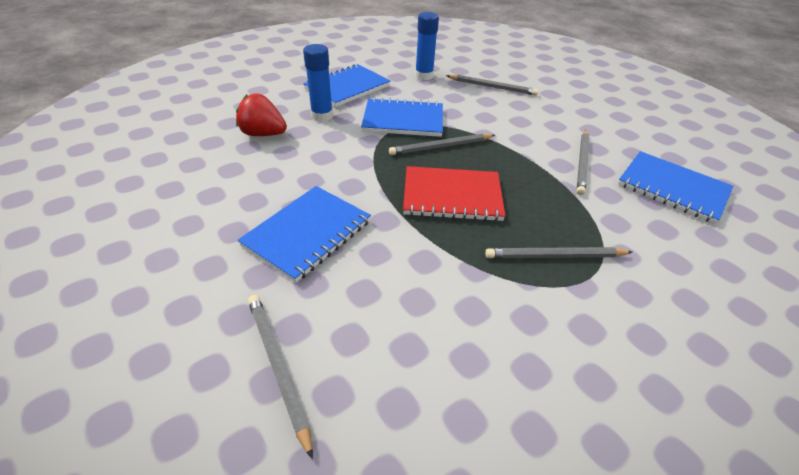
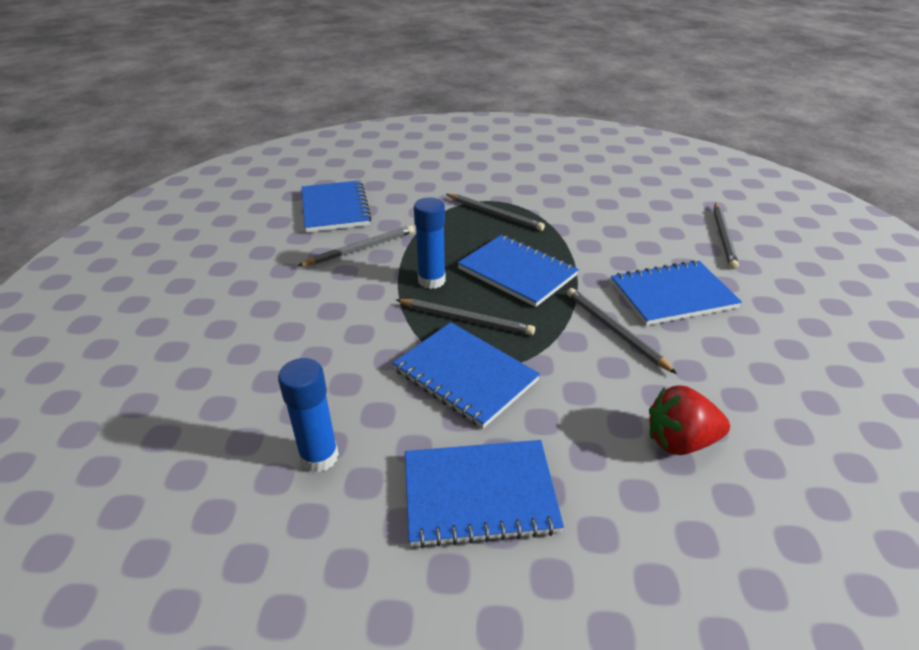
camera: 140 degrees left, 5 degrees down
red strawberry [236,94,287,136] -> red strawberry turned 120 degrees clockwise [649,386,730,455]
blue glue stick [303,44,333,121] -> blue glue stick moved to [414,197,446,289]
red notebook [403,166,506,221] -> blue notebook [457,235,579,307]
grey pencil [446,75,539,96] -> grey pencil moved to [567,288,677,374]

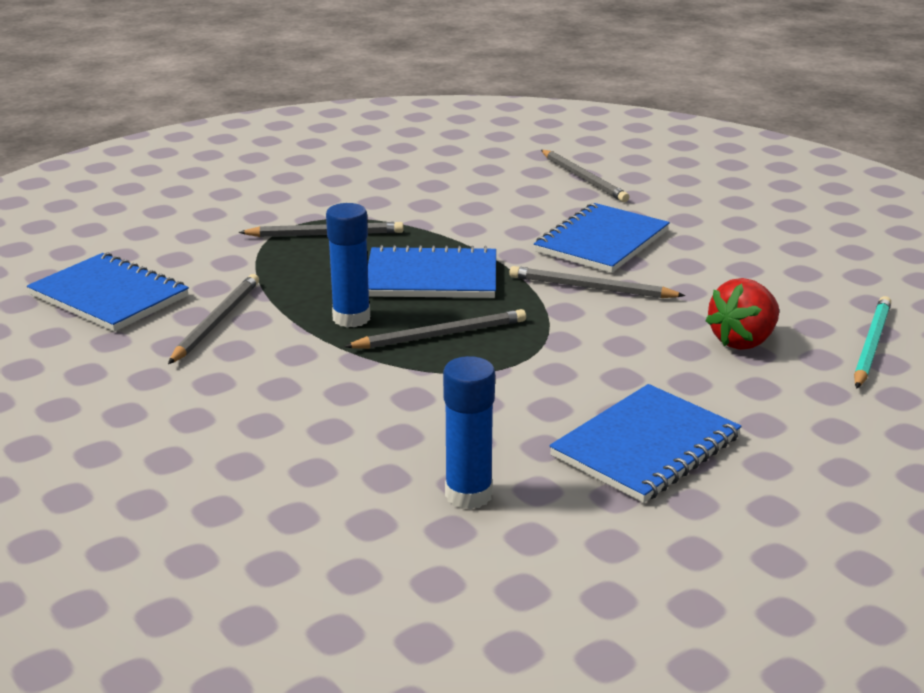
camera: 40 degrees left, 10 degrees down
blue notebook [393,322,540,428] -> none
none -> turquoise pencil [854,296,891,388]

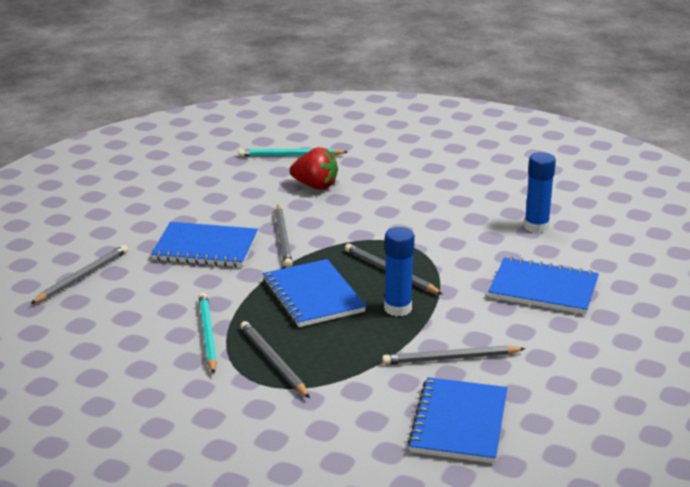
camera: 115 degrees left, 0 degrees up
blue notebook [549,384,742,503] -> blue notebook moved to [488,257,599,315]
none -> turquoise pencil [199,293,217,374]

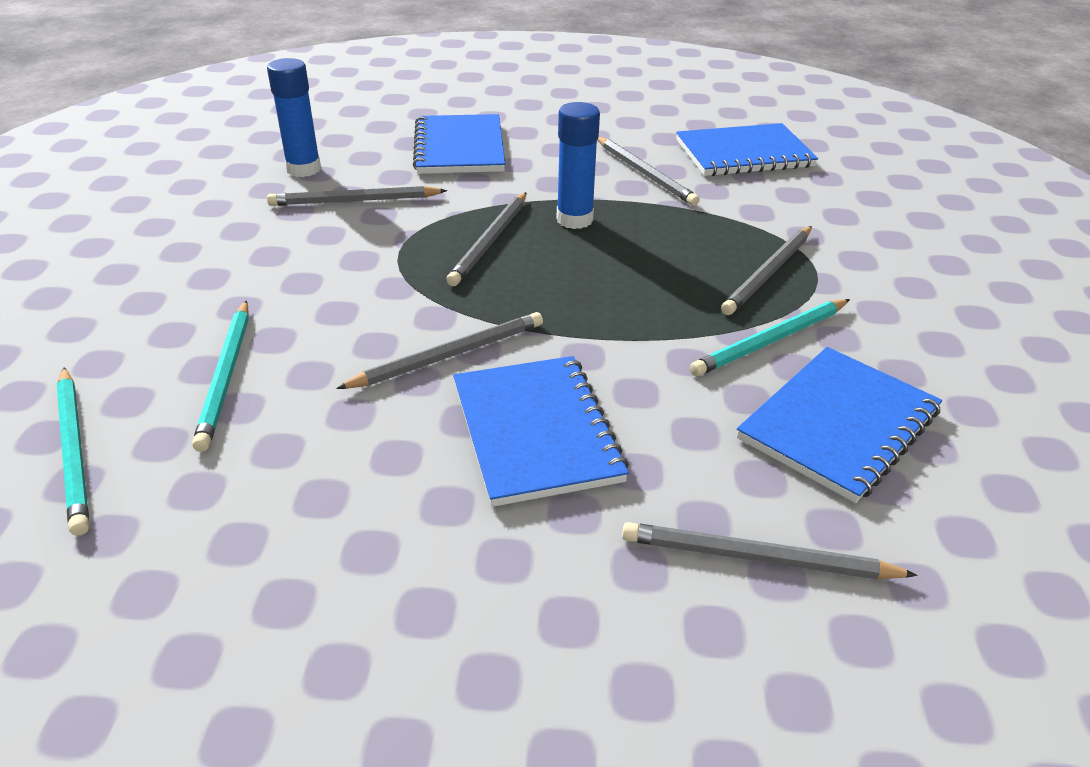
camera: 115 degrees left, 10 degrees up
blue notebook [263,259,366,327] -> blue notebook moved to [737,347,942,503]
red strawberry [290,147,338,190] -> turquoise pencil [192,300,249,452]
none -> grey pencil [267,186,447,206]

